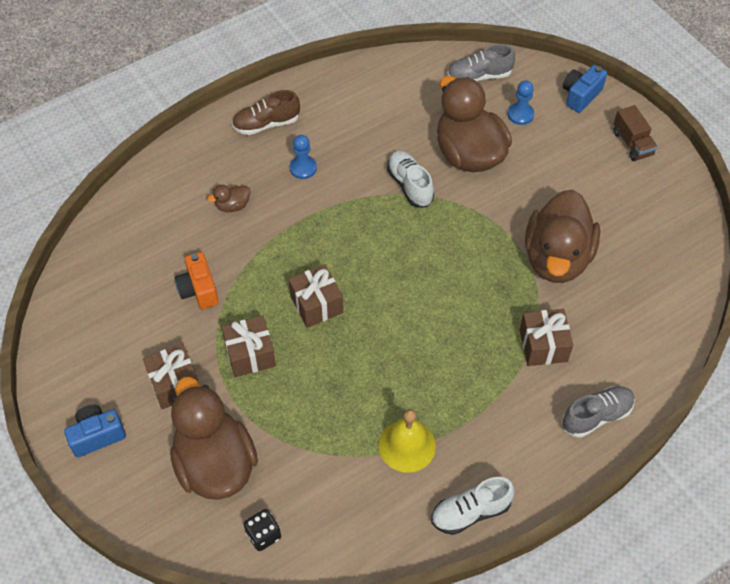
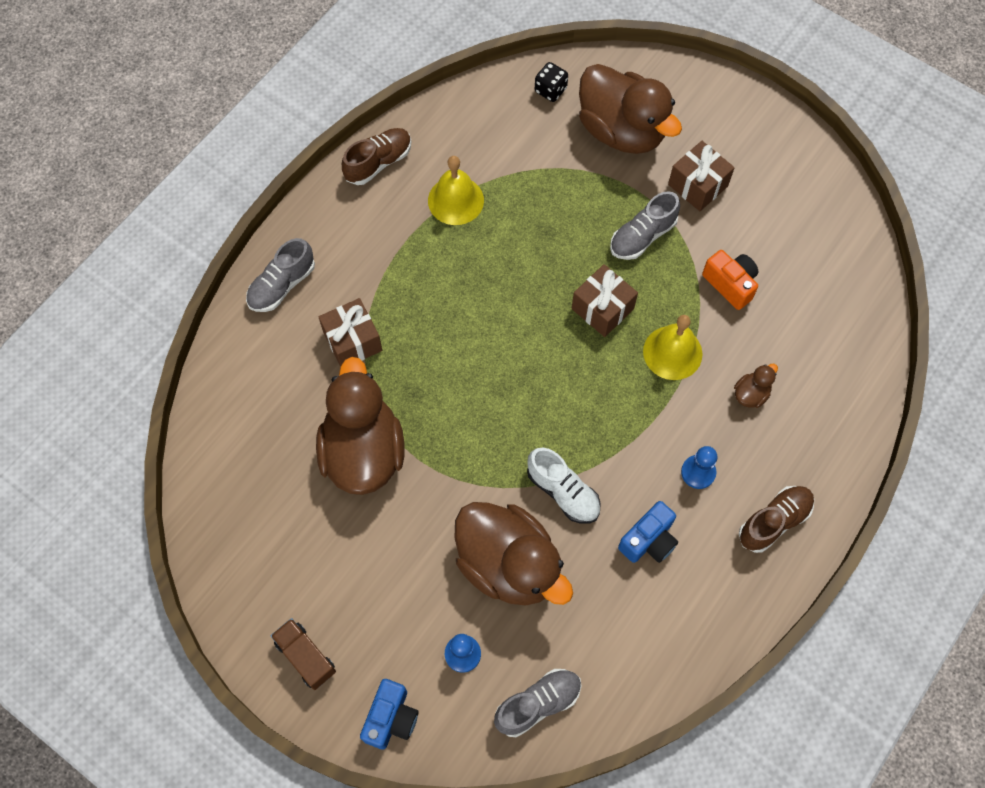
camera: 160 degrees right, 10 degrees up
blue camera [64,405,126,457] -> blue camera moved to [618,501,678,563]
brown gift [222,315,276,377] -> grey shoe [610,191,680,260]
white shoe [431,477,515,535] -> brown shoe [342,128,412,185]
none -> yellow bell [643,315,703,380]

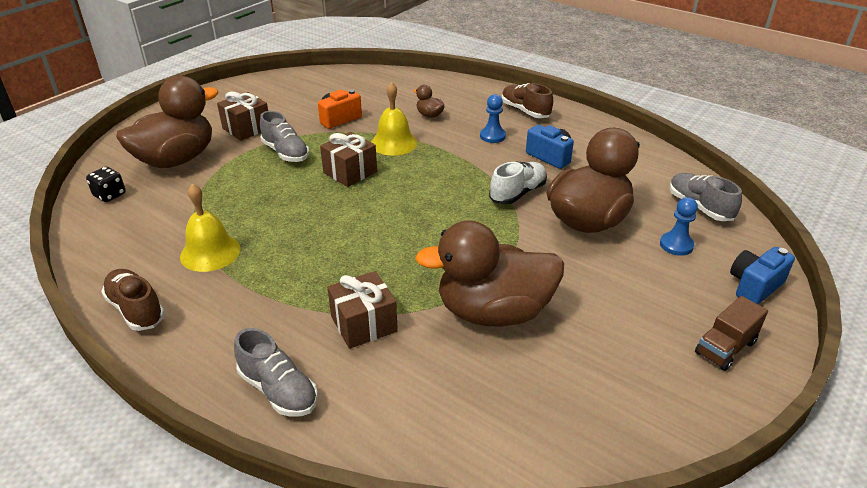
camera: 90 degrees left, 30 degrees down
blue camera [360,679,418,750] -> blue camera turned 60 degrees counterclockwise [730,247,795,304]

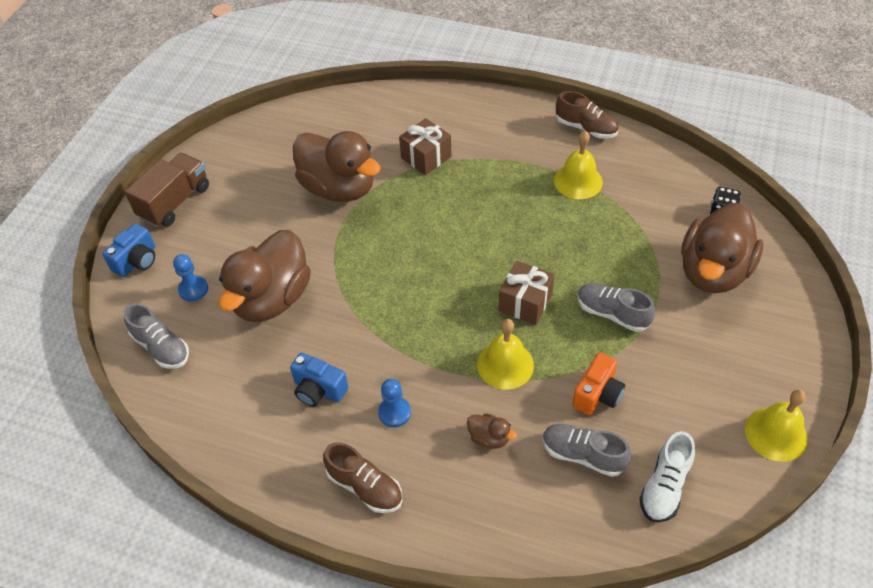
camera: 165 degrees right, 15 degrees up
brown gift [217,92,268,141] -> none
grey shoe [234,328,318,417] -> grey shoe moved to [542,424,632,477]
brown duck [415,220,564,326] -> brown duck turned 60 degrees clockwise [293,131,381,202]
white shoe [489,161,547,205] -> white shoe moved to [639,431,695,522]
brown truck [695,296,768,371] -> brown truck [125,153,209,227], size x1.52
none -> yellow bell [745,389,808,462]

